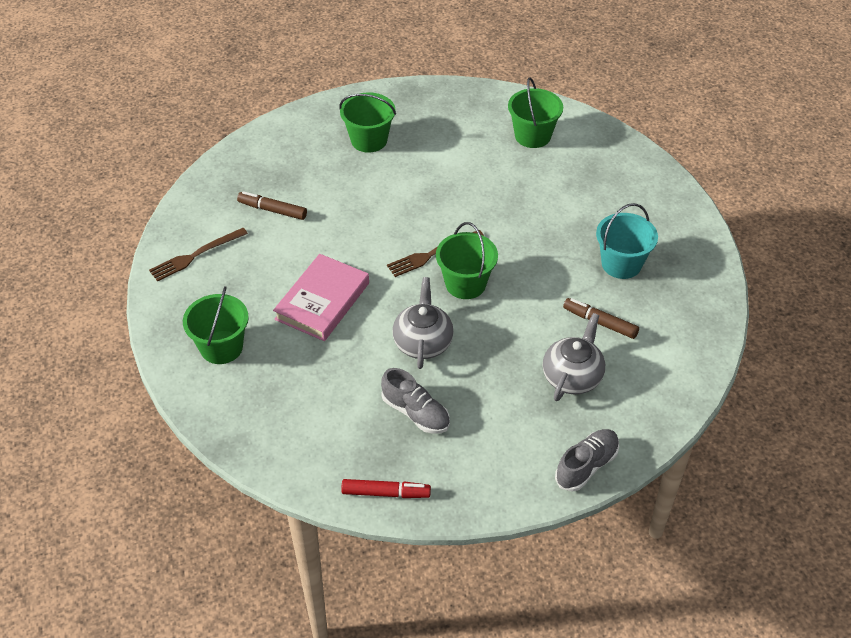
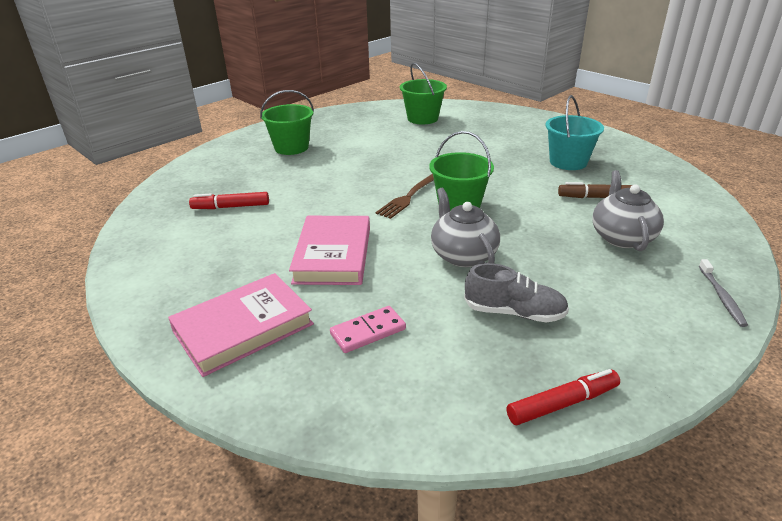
camera: 25 degrees left, 15 degrees down
brown fork [149,228,248,282] -> none
green bucket [183,286,249,364] -> pink book [168,273,314,377]
brown marker [237,191,307,220] -> red marker [189,192,269,209]
grey shoe [555,429,619,492] -> grey toothbrush [699,259,748,327]
none -> pink domino [330,306,406,353]

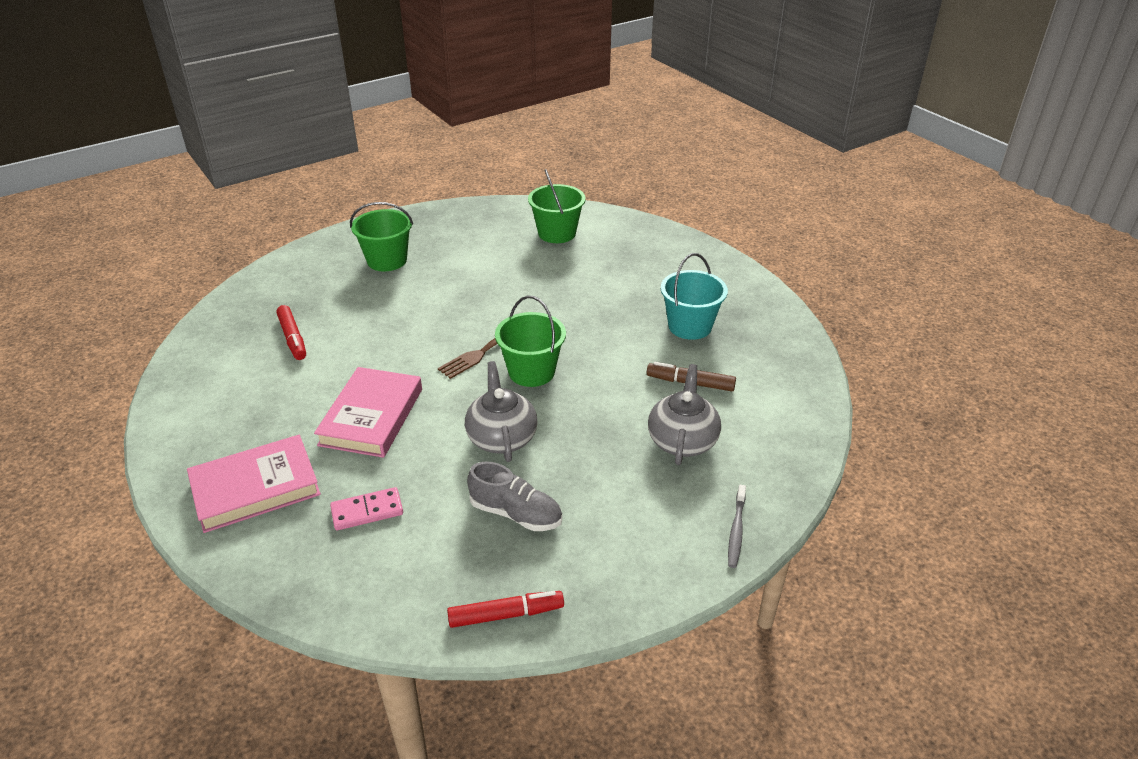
camera: 10 degrees right, 5 degrees up
red marker [189,192,269,209] -> red marker turned 120 degrees counterclockwise [276,305,306,360]

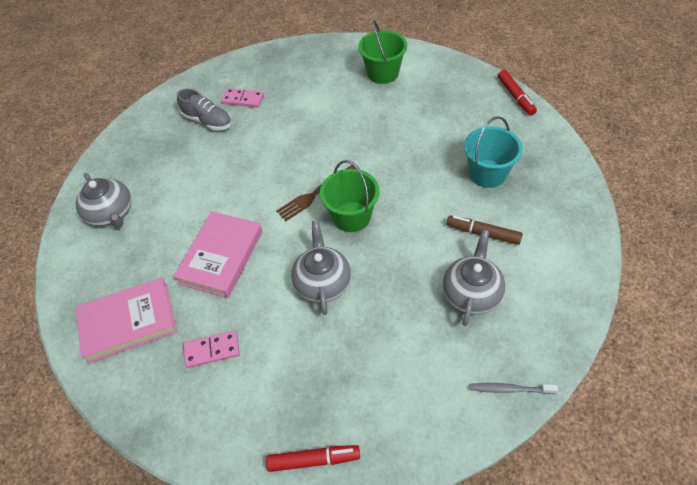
camera: 10 degrees right, 15 degrees up
red marker [276,305,306,360] -> red marker moved to [498,70,537,116]
green bucket [350,202,413,271] -> pink domino [221,88,264,108]
grey shoe [467,461,562,531] -> grey shoe moved to [177,89,232,130]
grey toothbrush [728,485,746,568] -> grey toothbrush turned 75 degrees clockwise [469,383,558,394]
none -> grey teapot [76,173,132,228]

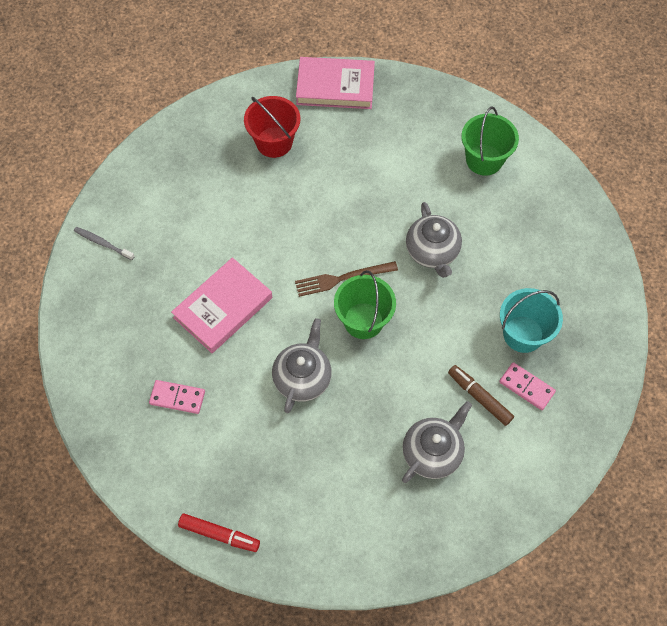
camera: 20 degrees right, 10 degrees up
pink book [75,278,177,364] -> pink book moved to [296,57,375,109]
grey teapot [76,173,132,228] -> grey teapot moved to [406,202,462,278]
grey shoe [177,89,232,130] -> red bucket [244,96,300,158]
pink domino [221,88,264,108] -> pink domino moved to [499,362,556,410]
grey toothbrush [469,383,558,394] -> grey toothbrush moved to [74,227,135,260]
red marker [498,70,537,116] -> none

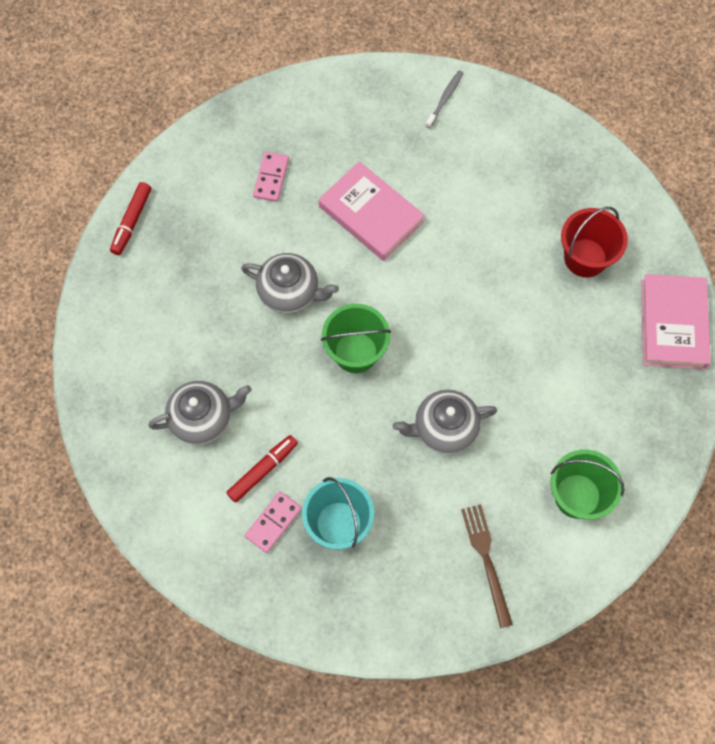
camera: 90 degrees right, 5 degrees up
brown fork [295,261,398,297] -> brown fork moved to [461,504,513,628]
grey teapot [402,401,472,483] -> grey teapot turned 60 degrees counterclockwise [148,381,252,445]
brown marker [448,365,514,426] -> red marker [226,435,298,503]

